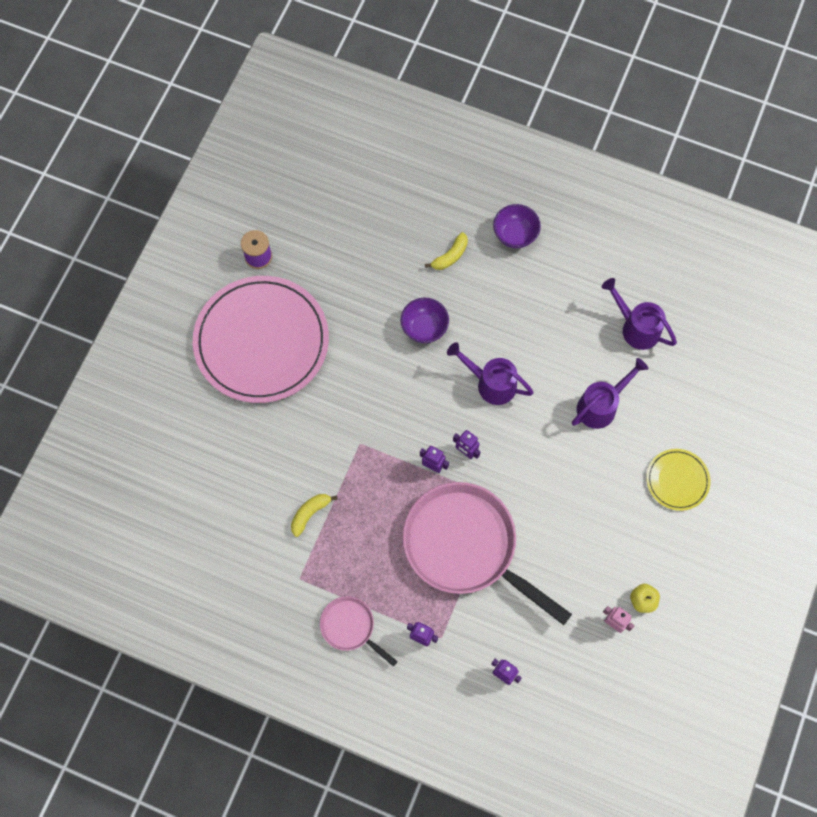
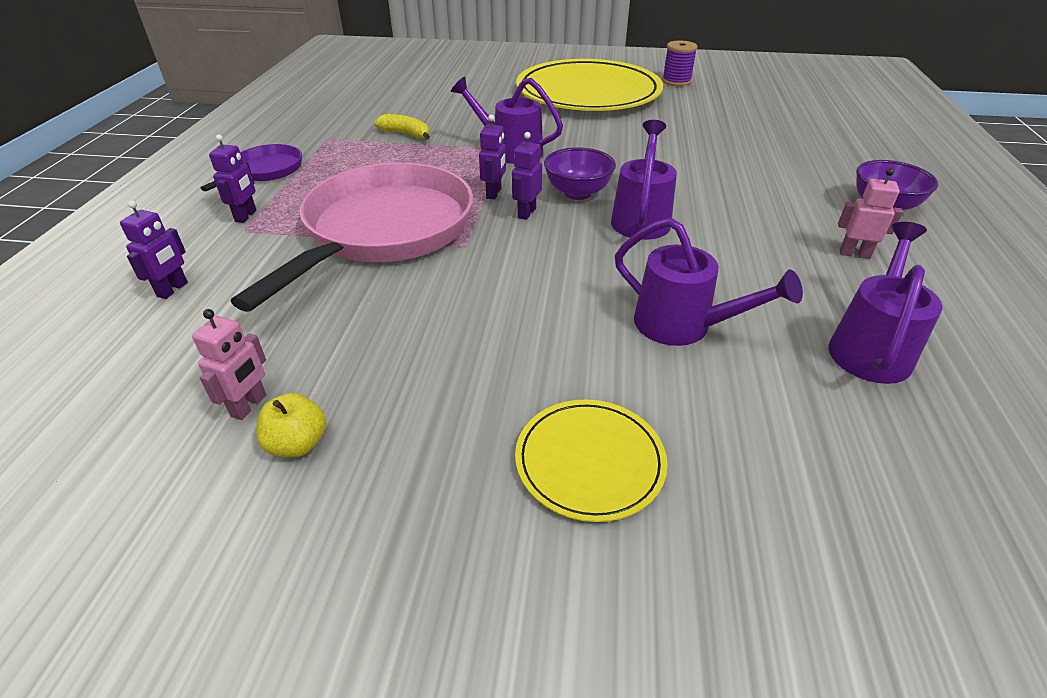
camera: 75 degrees right, 30 degrees down
pink plate [193,276,329,403] -> yellow plate [516,59,663,111]
pink pan [320,596,398,667] -> purple pan [201,144,302,192]
purple bowl [400,298,449,343] -> purple bowl moved to [544,147,616,200]
yellow banana [425,232,468,270] -> none
none -> purple watering can [451,77,563,164]
none -> pink robot [838,168,903,259]

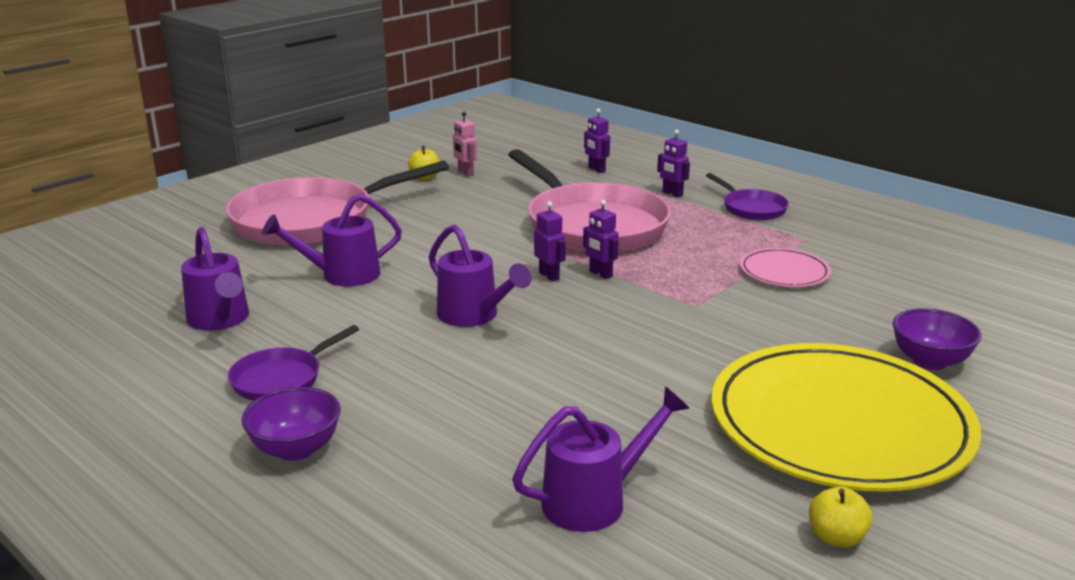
camera: 125 degrees right, 15 degrees down
yellow banana [374,114,430,140] -> pink plate [740,248,831,287]
purple watering can [451,77,563,164] -> purple watering can moved to [512,386,690,532]
yellow plate [515,399,667,522] -> pink pan [226,161,449,247]
purple bowl [544,147,616,200] -> purple bowl moved to [893,308,982,370]
purple spool [662,41,698,86] -> yellow apple [809,487,872,548]
pink robot [838,168,903,259] -> purple pan [228,325,359,401]

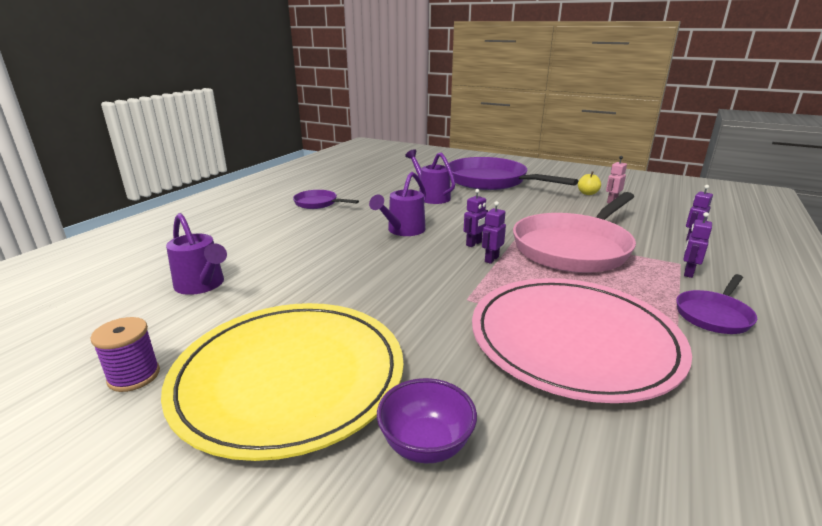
camera: 75 degrees right, 0 degrees up
purple watering can [181,227,249,331] -> none
pink pan [226,161,449,247] -> purple pan [449,157,578,190]
purple bowl [242,387,341,461] -> none
pink plate [740,248,831,287] -> pink plate [472,278,692,403], size x2.21
yellow apple [809,487,872,548] -> purple spool [91,317,160,392]

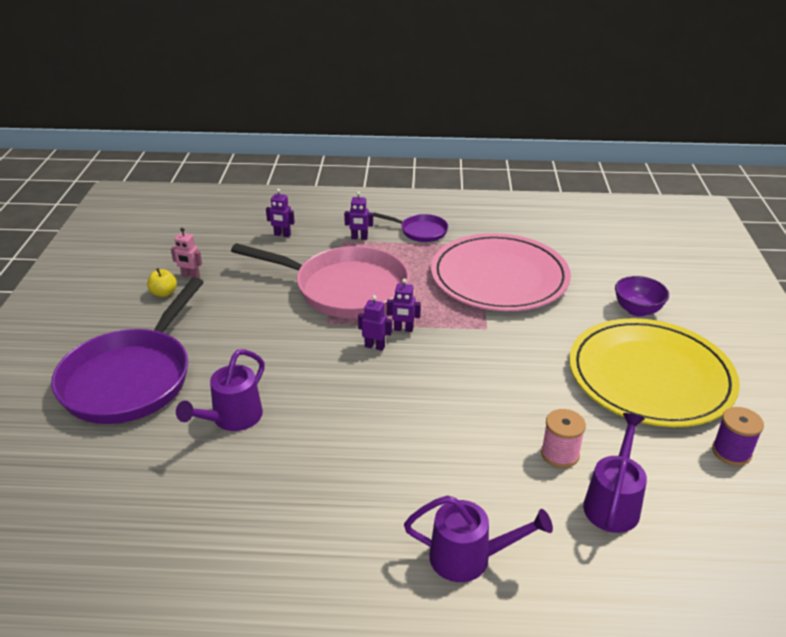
camera: 115 degrees left, 10 degrees up
purple pan [293,190,359,209] -> none
purple watering can [369,172,426,236] -> purple watering can moved to [404,495,553,582]
none -> pink spool [541,409,586,468]

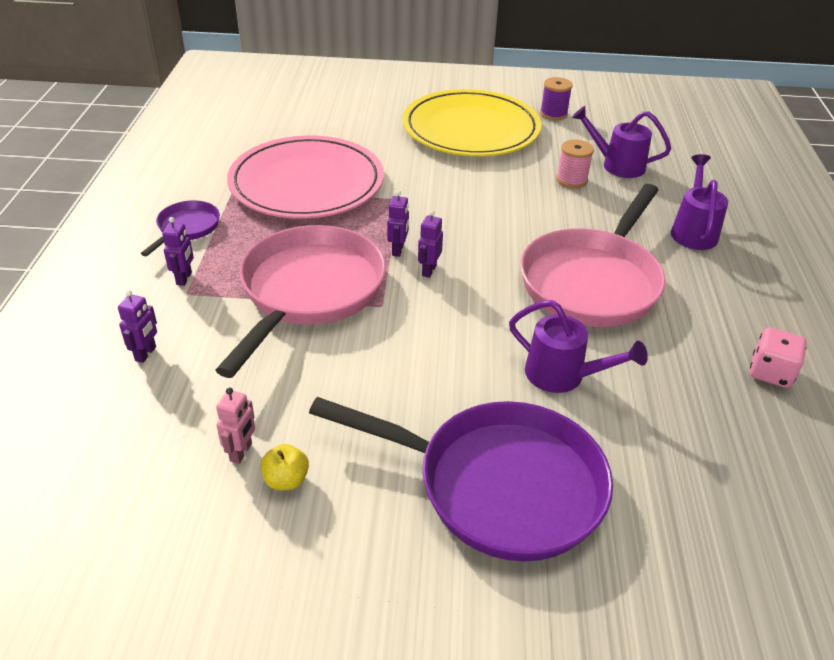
camera: 90 degrees left, 5 degrees up
purple bowl [615,276,669,317] -> none
none -> pink pan [520,184,666,327]
none -> pink dice [750,327,807,388]

